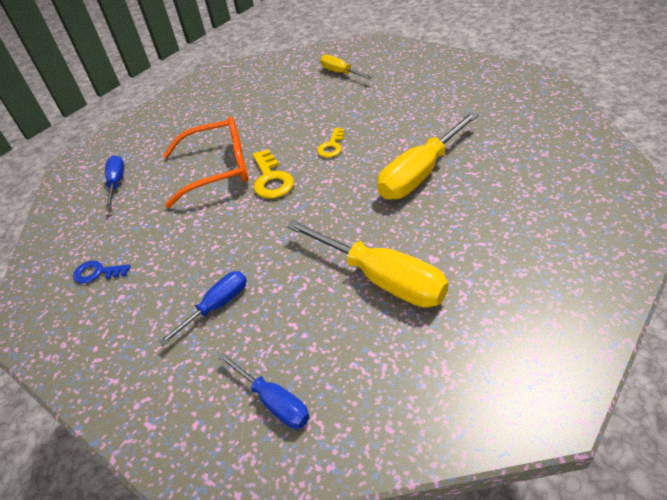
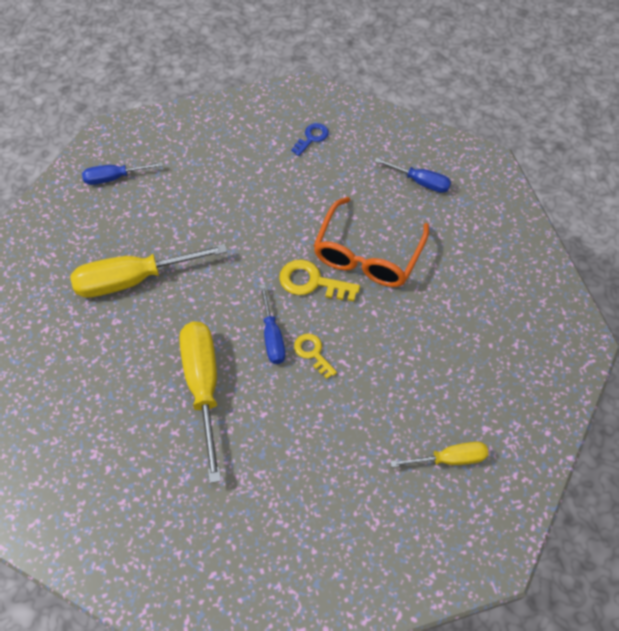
camera: 120 degrees right, 15 degrees up
blue screwdriver [158,271,247,346] -> blue screwdriver moved to [260,284,285,364]

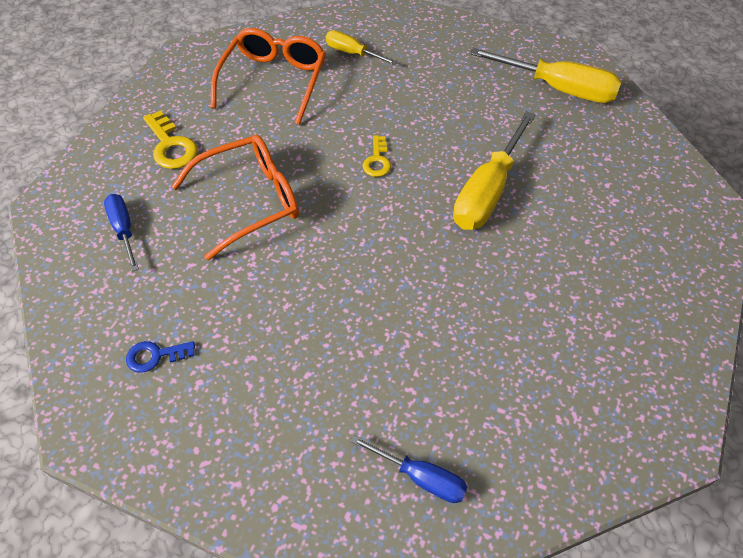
camera: 140 degrees left, 5 degrees down
yellow screwdriver [70,244,227,298] -> yellow screwdriver moved to [470,48,621,103]
blue screwdriver [260,284,285,364] -> none
yellow key [279,259,360,302] -> yellow key moved to [143,111,198,169]
none -> orange glasses [211,28,326,125]

